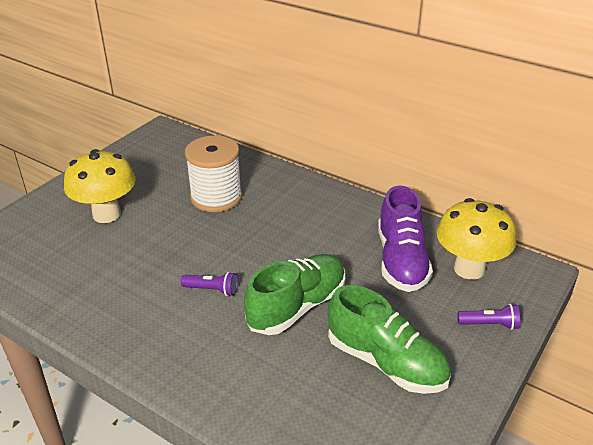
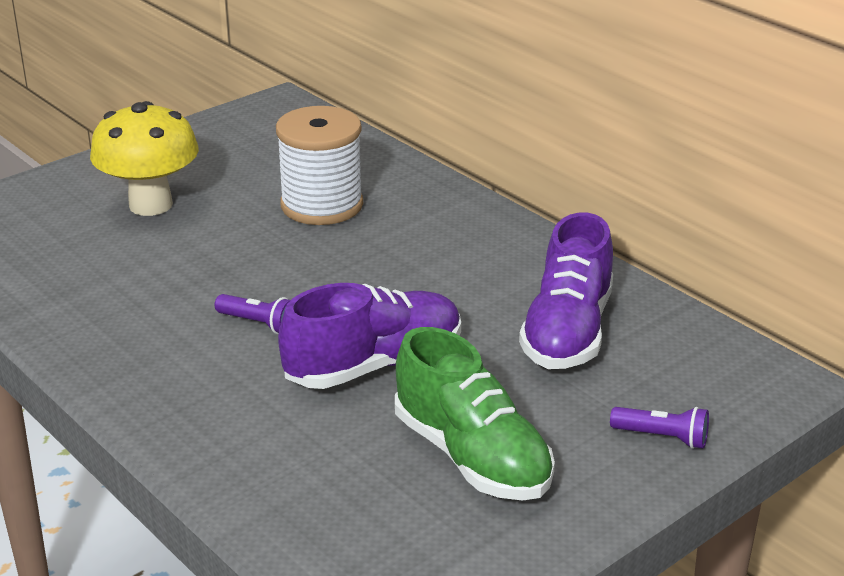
camera: 15 degrees right, 5 degrees down
green shoe [244,254,345,335] -> purple shoe [278,283,461,389]
yellow mushroom [437,198,516,280] -> none

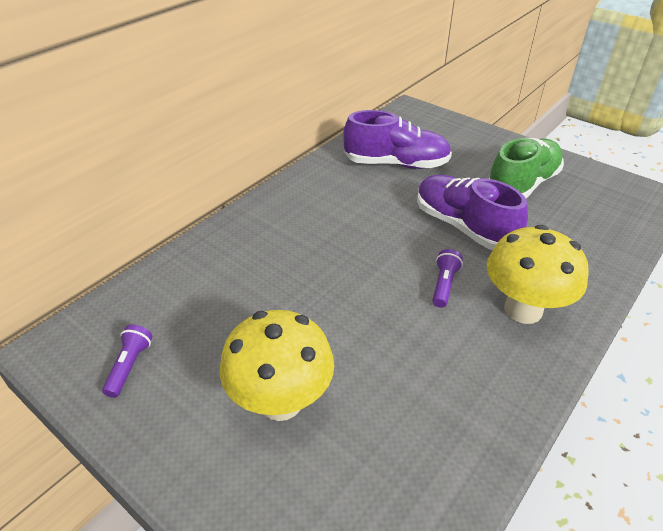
camera: 100 degrees left, 10 degrees up
white spool [276,106,363,225] -> none
purple flashlight [610,407,709,449] -> purple flashlight moved to [102,324,153,398]
none -> yellow mushroom [487,225,589,324]

